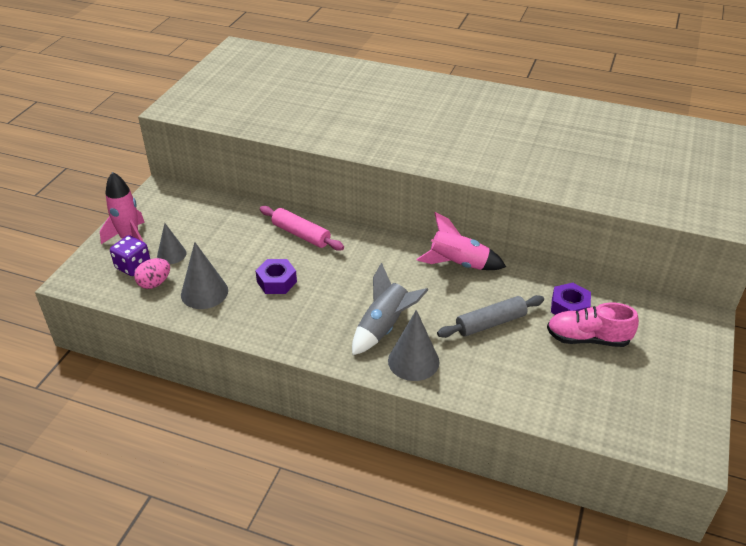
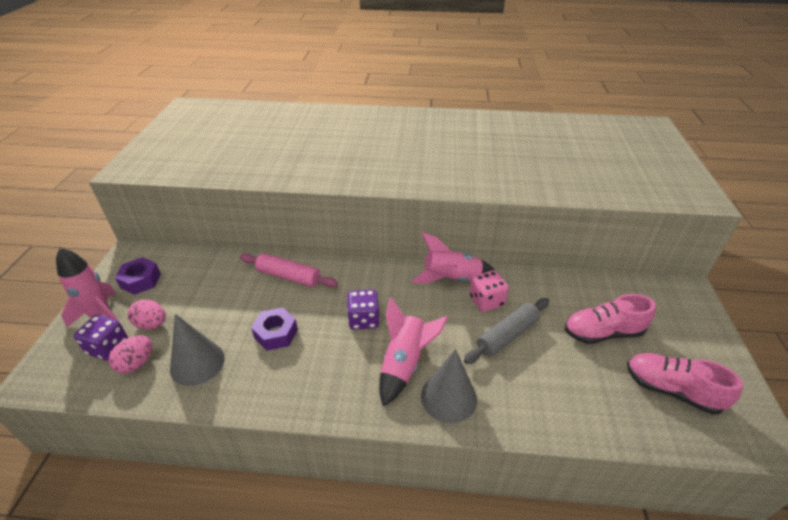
camera: 15 degrees left, 0 degrees up
grey cone [157,223,186,264] -> pink egg [128,299,166,330]
grey rocket [352,263,428,355] -> pink rocket [379,297,448,407]
purple nut [551,283,591,315] -> purple nut moved to [115,257,161,295]
none -> purple dice [347,289,380,330]
none -> pink dice [469,270,509,312]
none -> pink shoe [627,353,743,415]

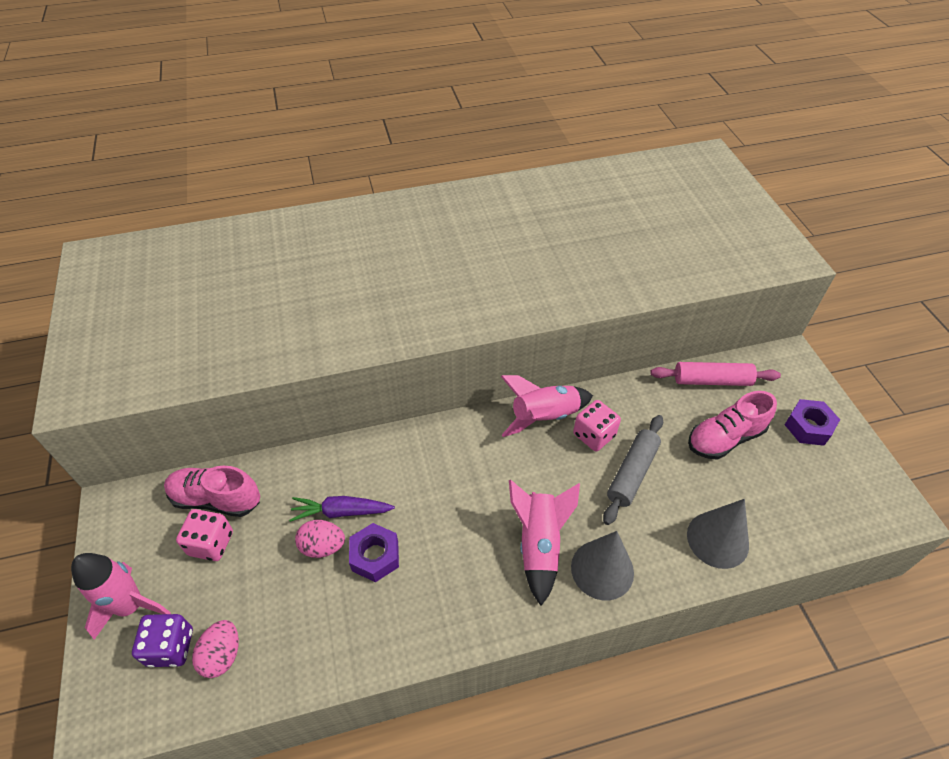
camera: 20 degrees left, 10 degrees up
purple nut [115,257,161,295] -> purple nut moved to [785,399,840,446]
pink egg [128,299,166,330] -> pink egg moved to [295,520,345,558]
grey cone [170,314,225,386] -> grey cone moved to [687,499,749,569]
pink rolling pin [240,253,338,287] -> pink rolling pin moved to [650,362,781,386]
purple dice [347,289,380,330] -> none
pink shoe [627,353,743,415] -> pink shoe moved to [164,466,260,517]
none -> pink dice [176,509,233,561]
none -> purple carrot [289,496,395,522]

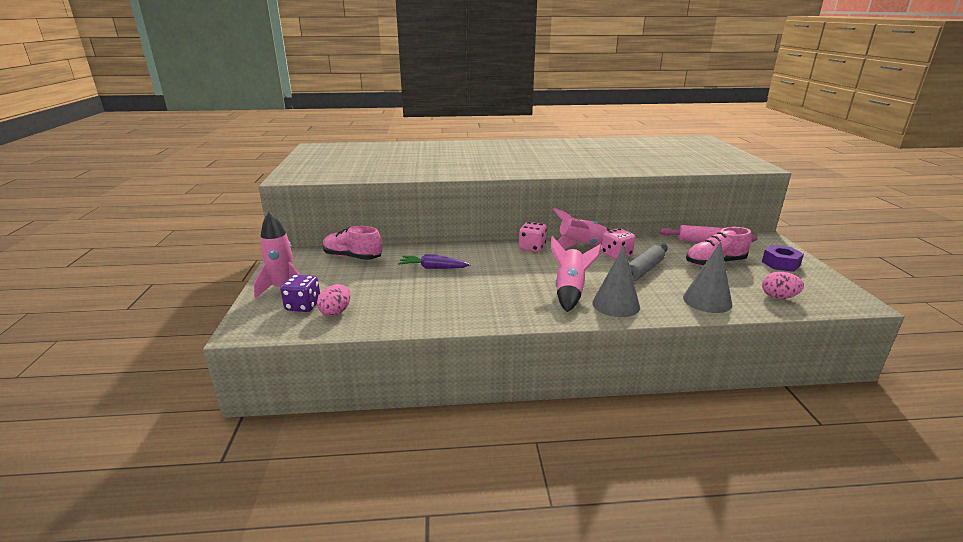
camera: 10 degrees right, 25 degrees down
pink dice [176,509,233,561] -> pink dice moved to [519,222,547,252]
pink egg [295,520,345,558] -> pink egg moved to [762,272,804,299]
purple nut [349,523,399,582] -> none

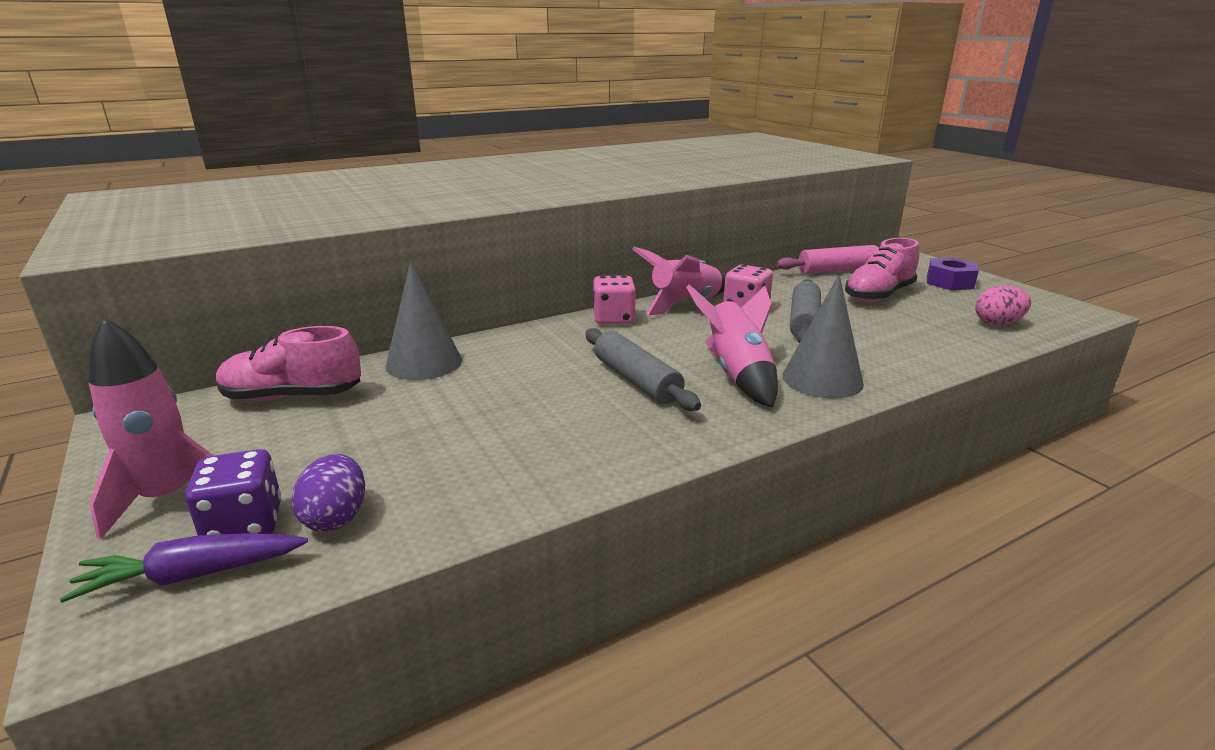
camera: 25 degrees left, 0 degrees up
pink egg [317,284,351,316] -> purple egg [291,454,365,532]
purple carrot [398,254,470,269] -> purple carrot moved to [60,533,308,602]
grey cone [683,242,732,313] -> grey cone moved to [385,262,462,380]
none -> grey rolling pin [585,328,701,411]

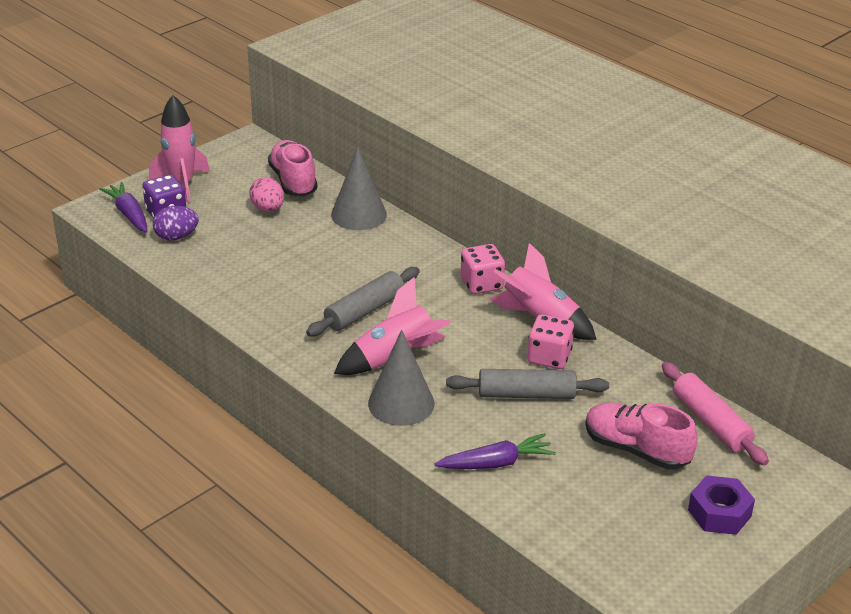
camera: 75 degrees right, 10 degrees up
pink egg [975,285,1031,326] -> pink egg moved to [249,177,284,212]
none -> purple carrot [435,433,556,469]

